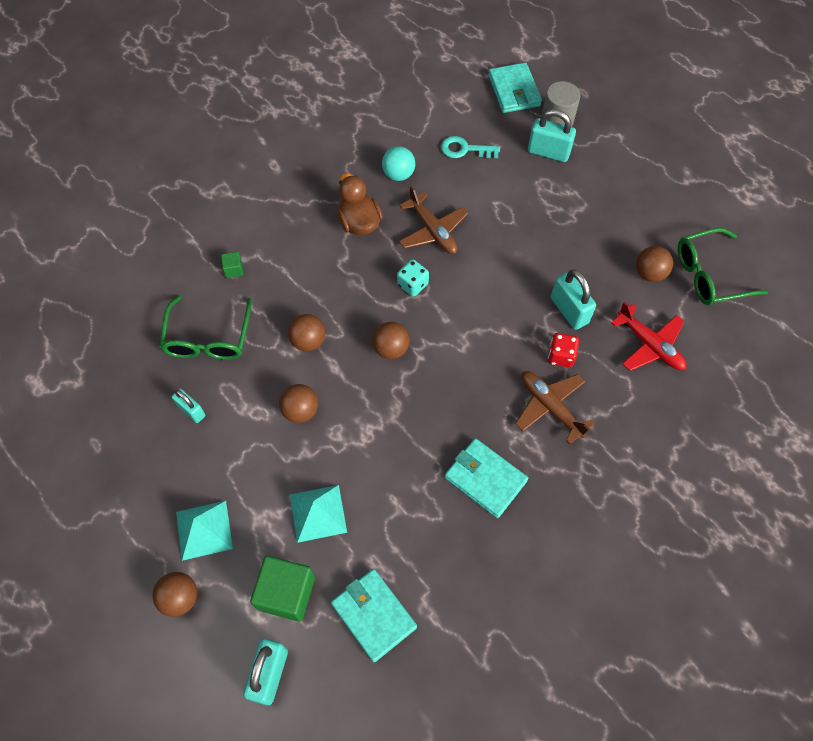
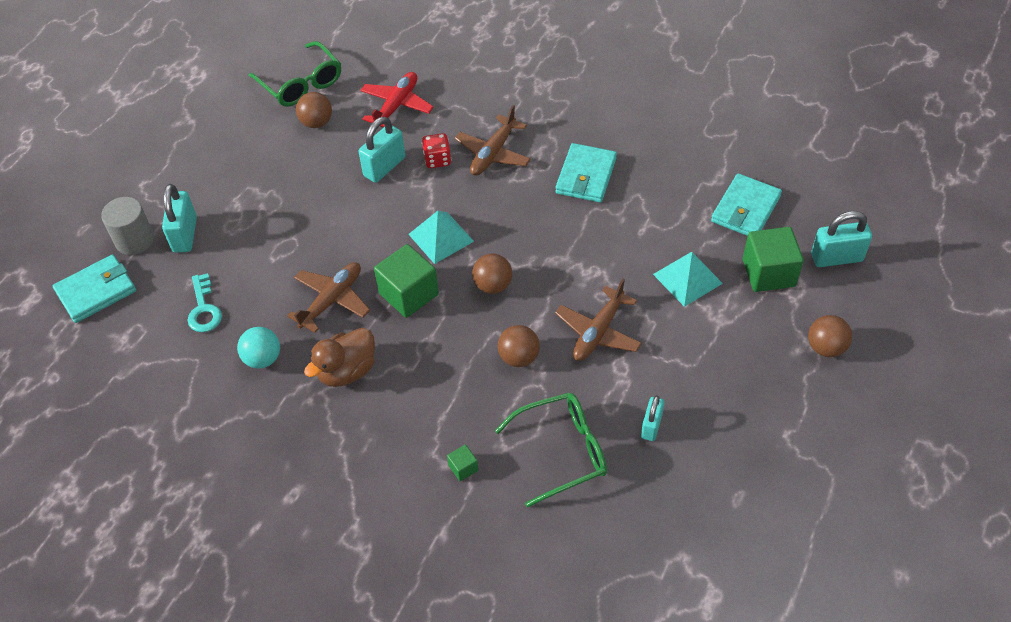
camera: 110 degrees left, 10 degrees down
turquoise pyramid [176,501,233,561] -> turquoise pyramid moved to [408,211,474,264]
brown ball [279,384,318,423] -> brown plane [555,279,642,361]
turquoise dice [397,259,429,297] -> green cube [374,244,439,318]

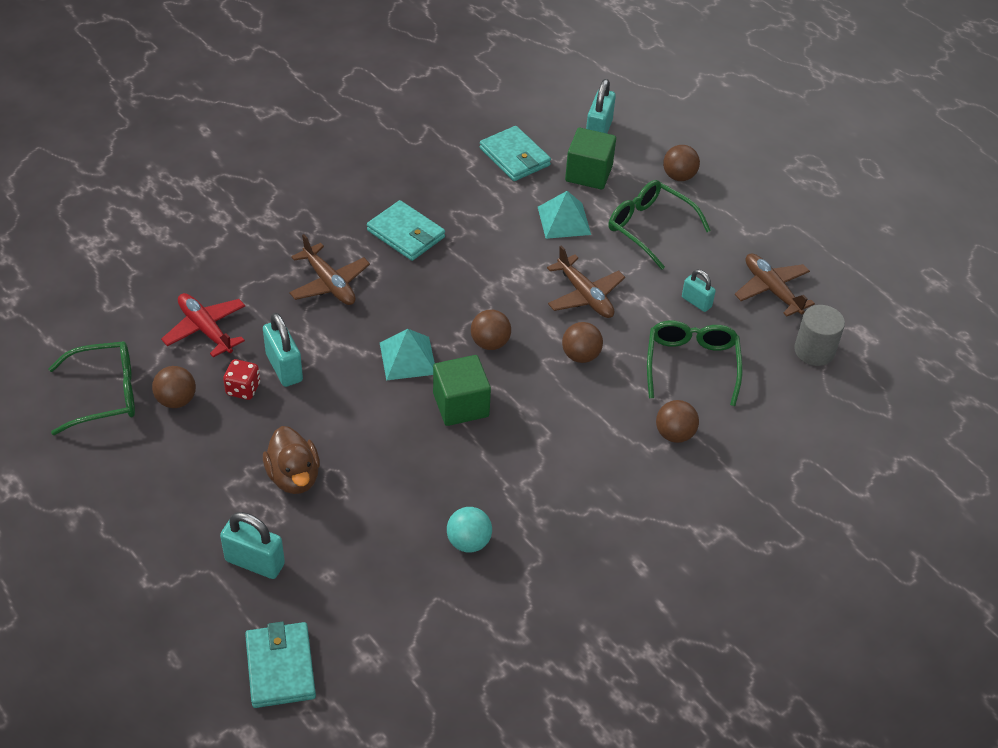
camera: 70 degrees left, 5 degrees down
grey cylinder [101,197,154,255] -> grey cylinder moved to [794,305,845,366]
turquoise key [187,273,222,332] -> none
brown plane [287,262,370,333] -> brown plane moved to [735,253,815,316]
brown duck [304,328,375,387] -> brown duck moved to [263,426,320,494]
red dice [422,133,451,168] -> red dice moved to [223,359,260,400]
green cube [447,445,478,481] -> brown ball [656,400,699,443]
none -> green glasses [609,180,711,270]

